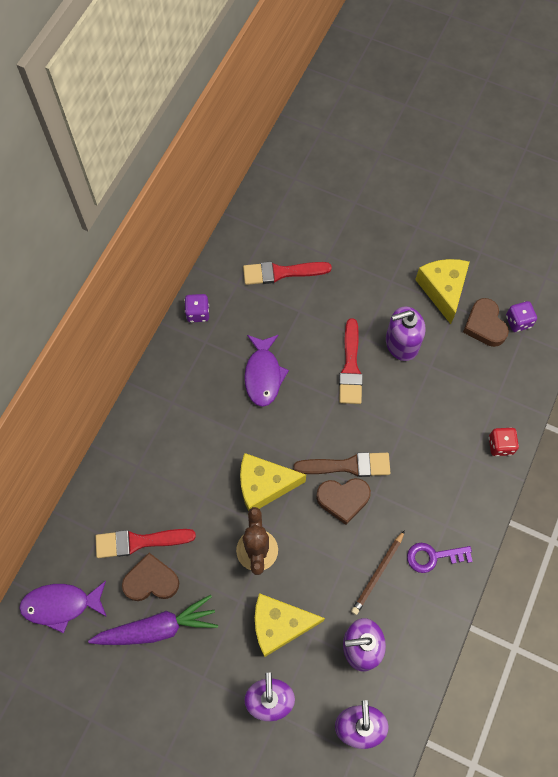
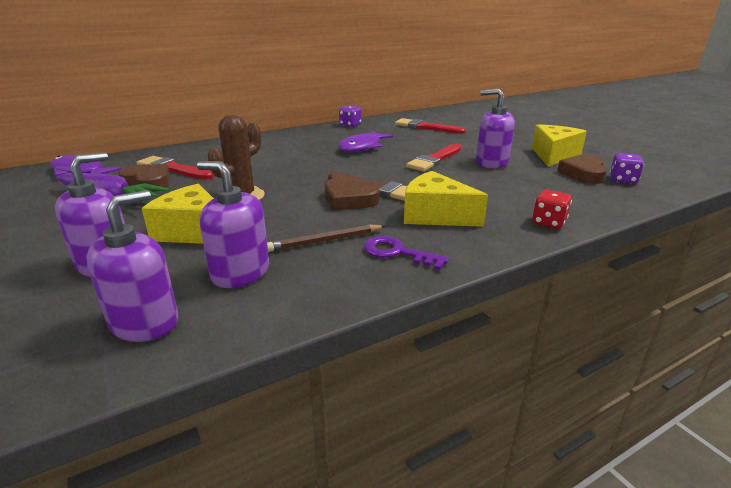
camera: 35 degrees right, 40 degrees down
yellow cheese [240,453,306,511] -> yellow cheese moved to [404,171,488,227]

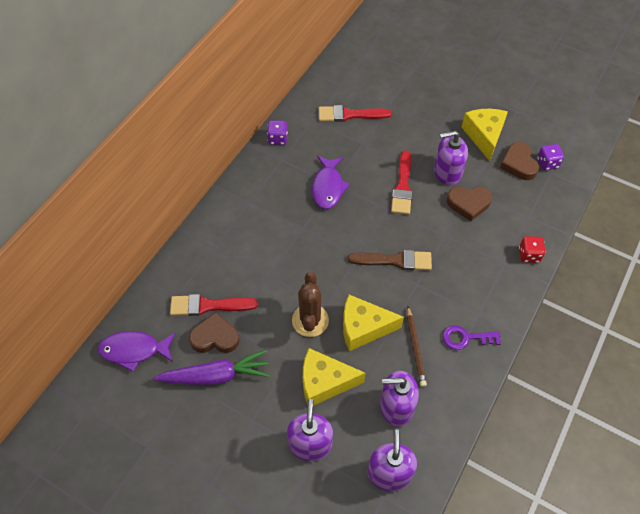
camera: 30 degrees left, 30 degrees up
brown pencil [267,225,385,252] -> brown pencil turned 45 degrees counterclockwise [407,306,427,387]
brown heart [325,178,380,210] -> brown heart moved to [447,187,492,221]
yellow cheese [404,171,488,227] -> yellow cheese moved to [343,295,404,351]

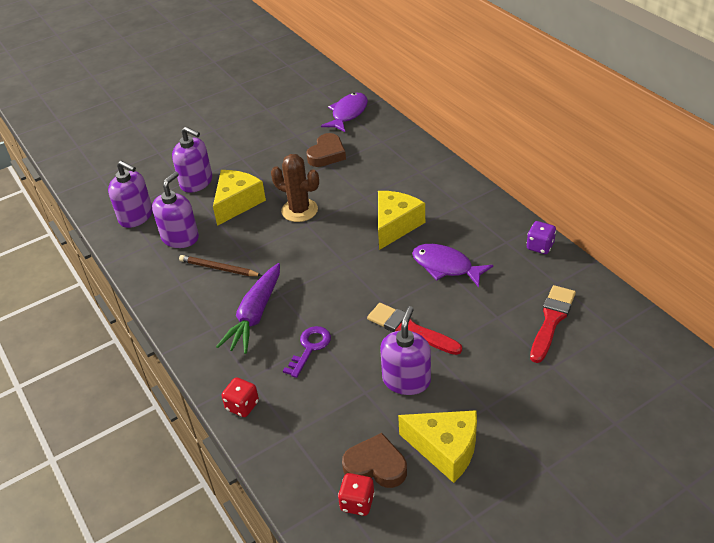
camera: 120 degrees right, 15 degrees down
purple carrot [154,350,270,385] -> purple carrot moved to [216,263,280,354]
red brush [170,294,258,316] -> none
yellow cheese [343,295,404,351] -> yellow cheese moved to [378,191,425,250]
brown brush [348,250,432,270] -> none
purple key [443,325,501,350] -> purple key moved to [283,326,331,378]
brown heart [447,187,492,221] -> none
purple dice [537,144,564,170] -> red dice [338,473,375,516]

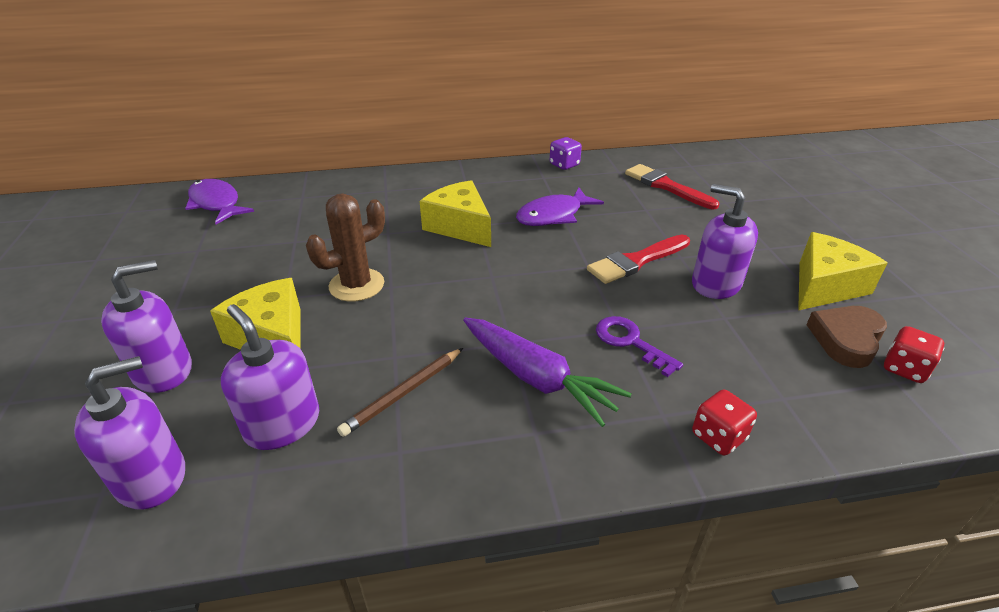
camera: 70 degrees left, 5 degrees down
brown heart [306,133,346,167] -> none

